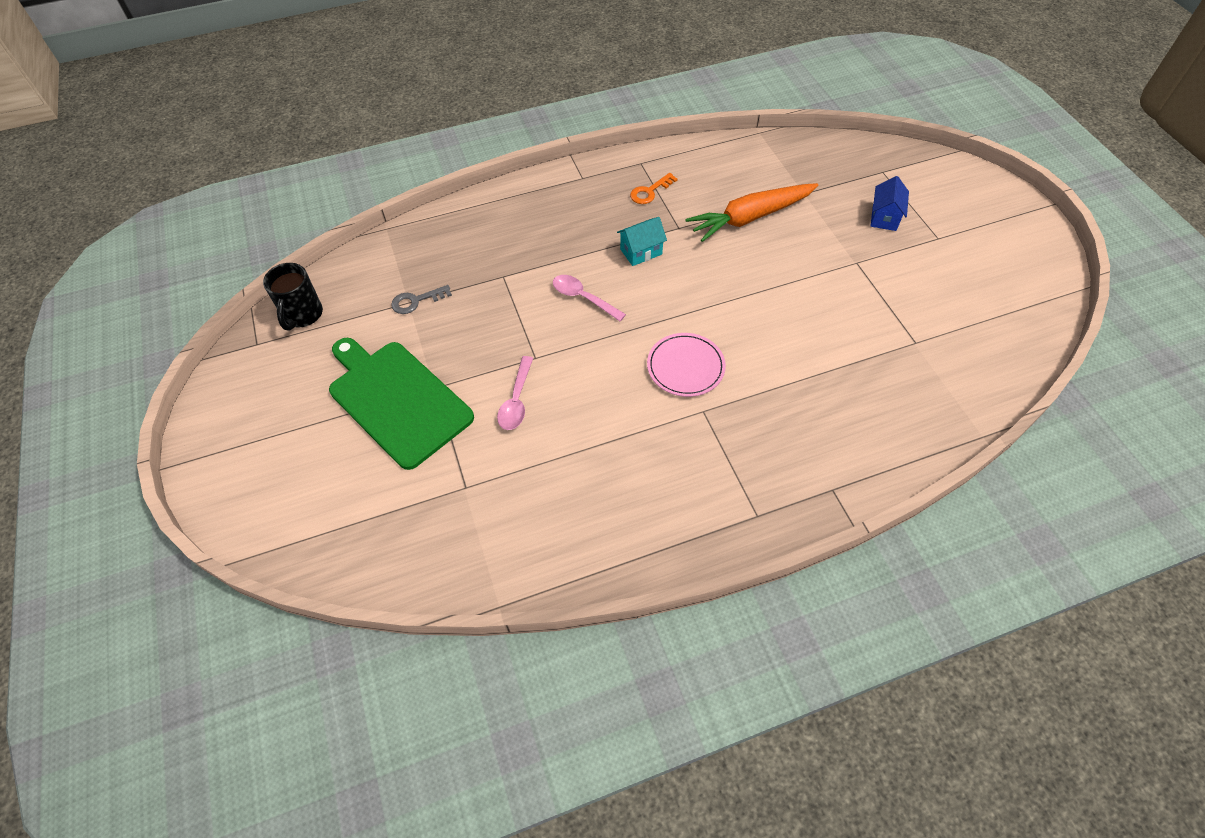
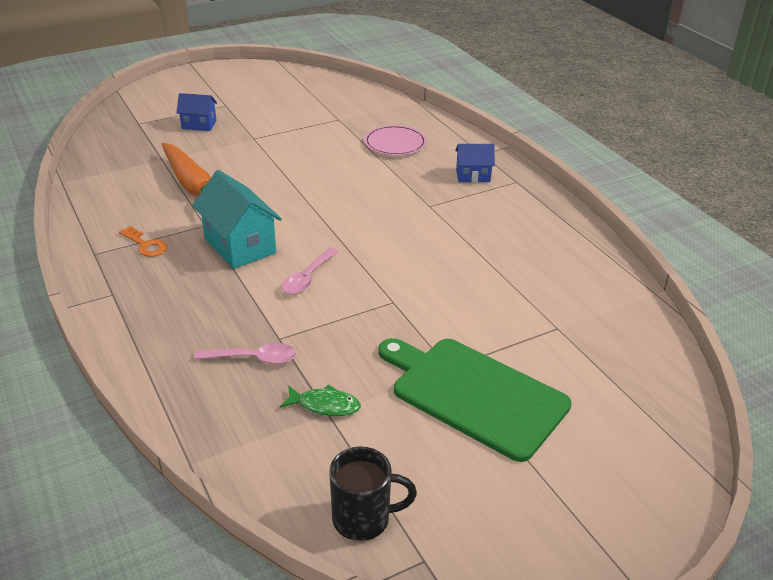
camera: 100 degrees left, 20 degrees down
green cutting board [329,338,474,470] -> green cutting board turned 90 degrees clockwise [378,338,572,462]
grey key [391,285,452,314] -> green fish [280,385,361,416]
pink spoon [497,356,533,430] -> pink spoon moved to [194,343,296,364]
turquoise house [617,217,667,266] -> turquoise house [192,170,282,269], size x1.73
pink plate [647,333,726,397] -> pink plate moved to [364,125,427,156]
none -> blue house [455,144,495,183]

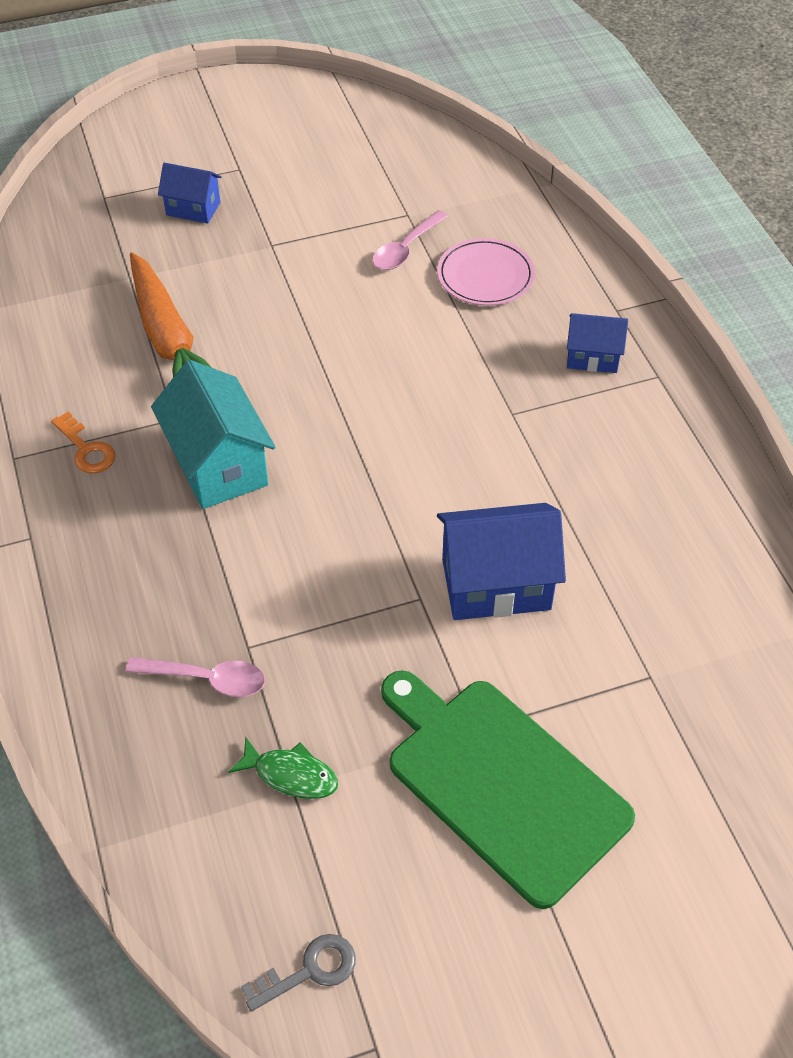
camera: 10 degrees right, 15 degrees up
pink spoon [282,247,339,294] -> pink spoon moved to [372,210,448,270]
black mug [329,447,417,541] -> grey key [241,934,356,1012]
none -> blue house [437,503,566,620]

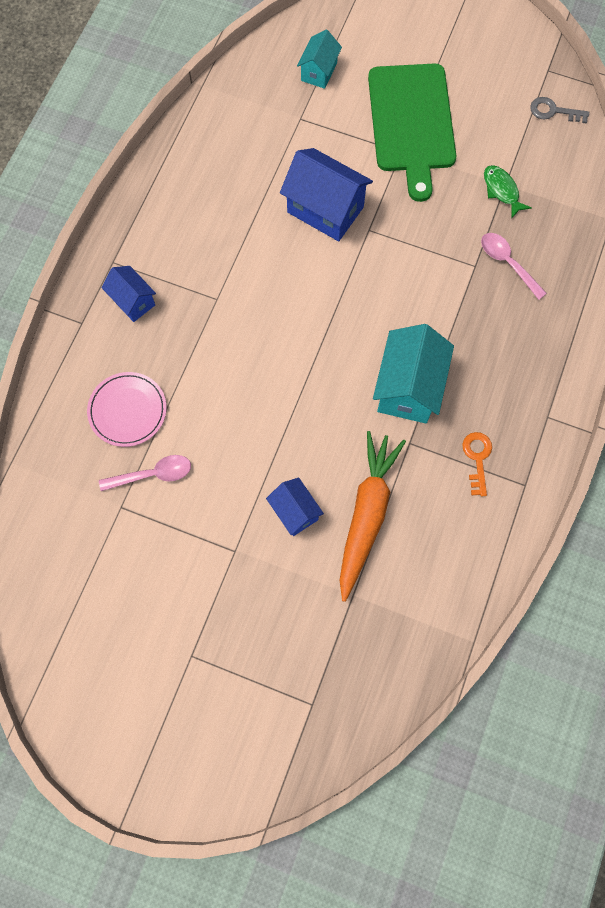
camera: 140 degrees left, 20 degrees up
blue house [158,163,222,224] -> blue house moved to [266,477,324,536]
none -> turquoise house [297,30,342,89]

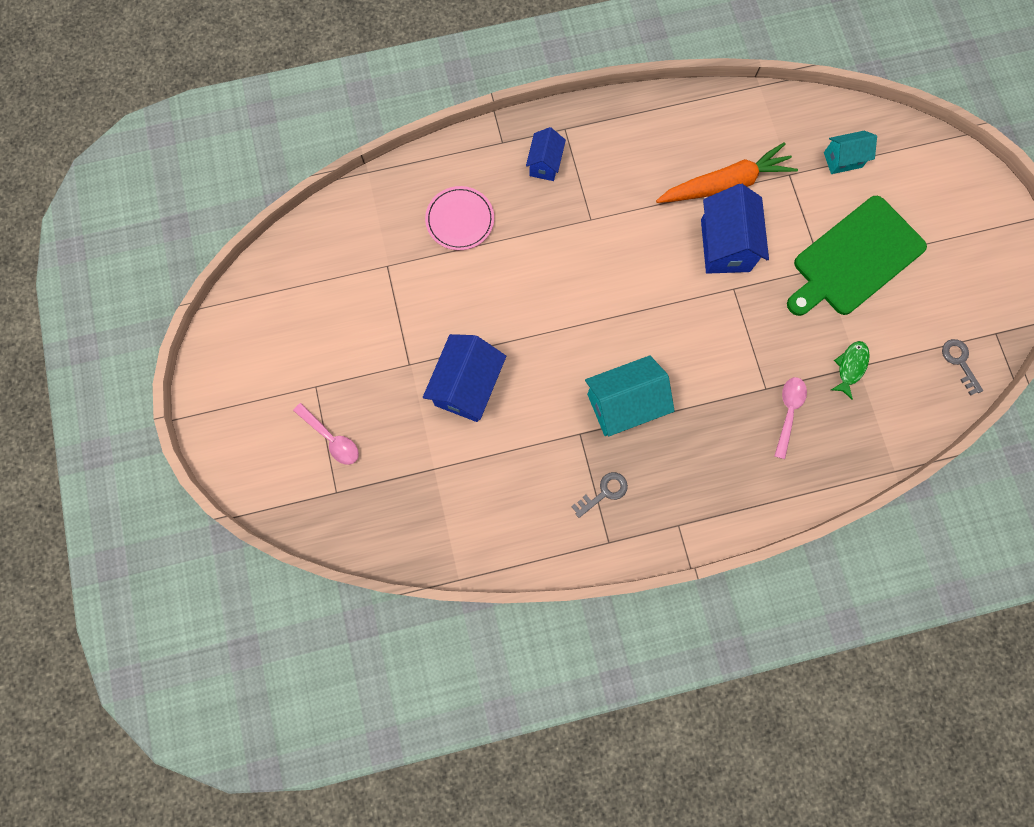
camera: 55 degrees right, 5 degrees up
pink spoon [99,455,191,491] -> pink spoon moved to [293,403,359,465]
blue house [266,477,324,536] -> blue house [423,334,506,422], size x1.73
orange carrot [340,431,406,602] -> orange carrot moved to [656,142,798,203]
orange key [462,432,492,496] -> grey key [571,472,628,518]

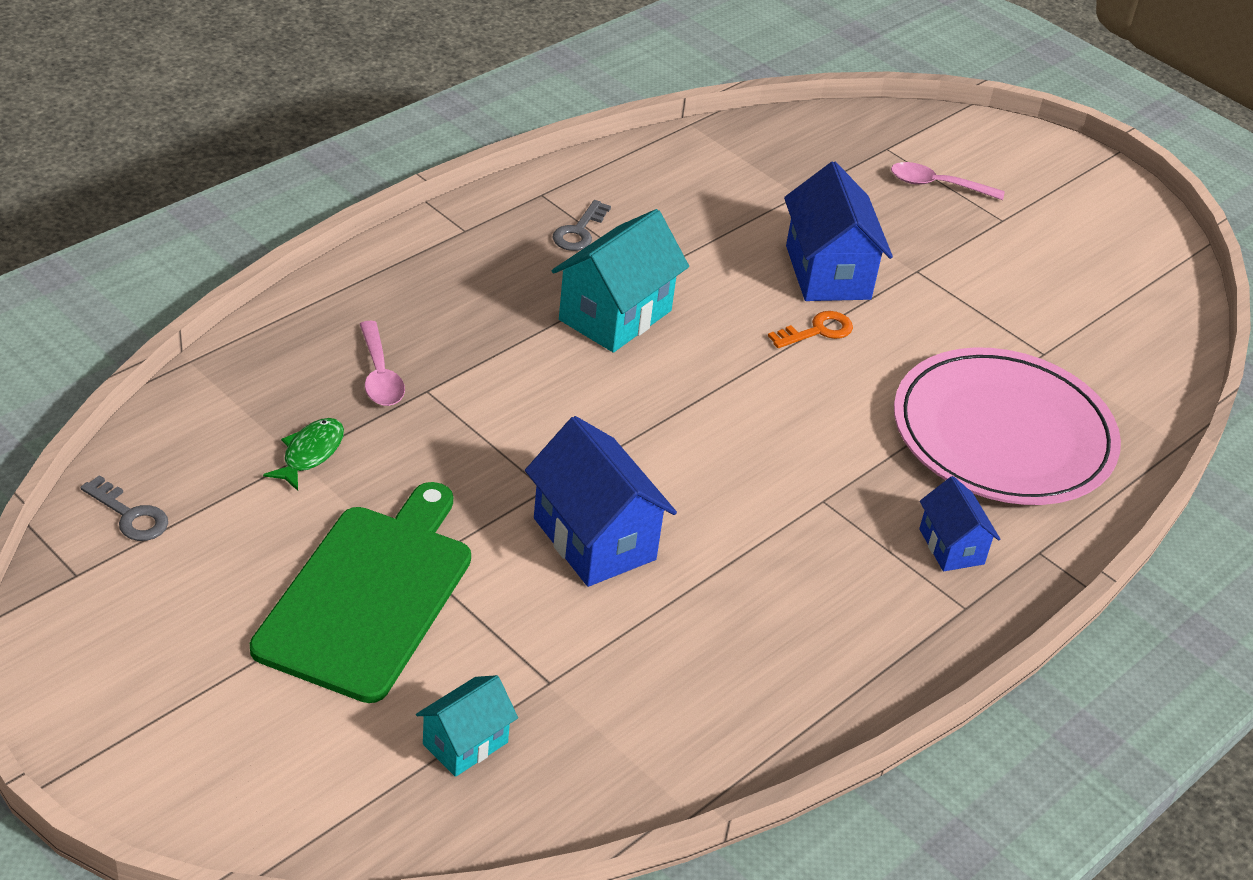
camera: 145 degrees right, 35 degrees down
pink plate [425,186,494,250] -> pink plate [894,348,1121,505], size x1.96
orange carrot [656,142,798,203] -> none
green fish [831,341,870,400] -> green fish turned 150 degrees counterclockwise [263,418,344,491]
none -> orange key [768,311,853,348]

